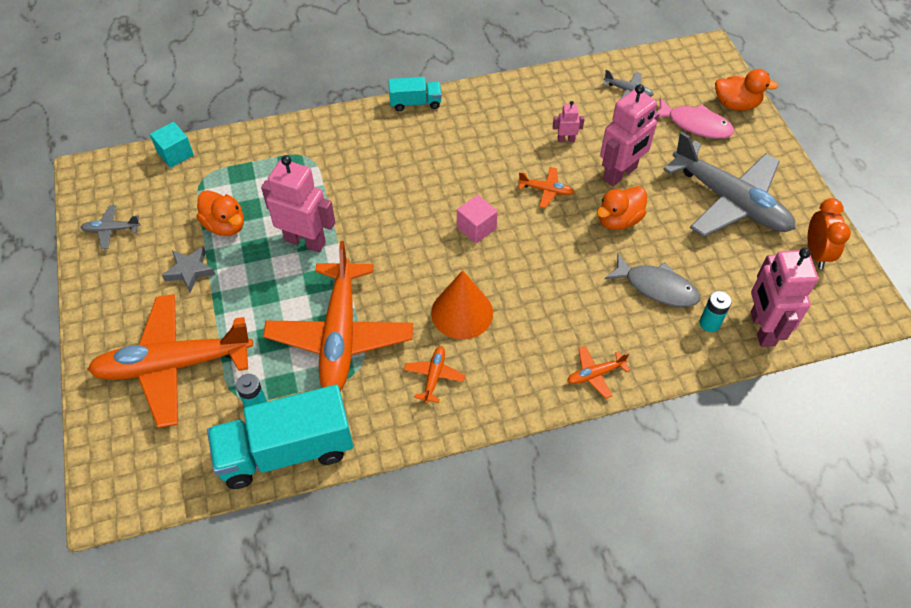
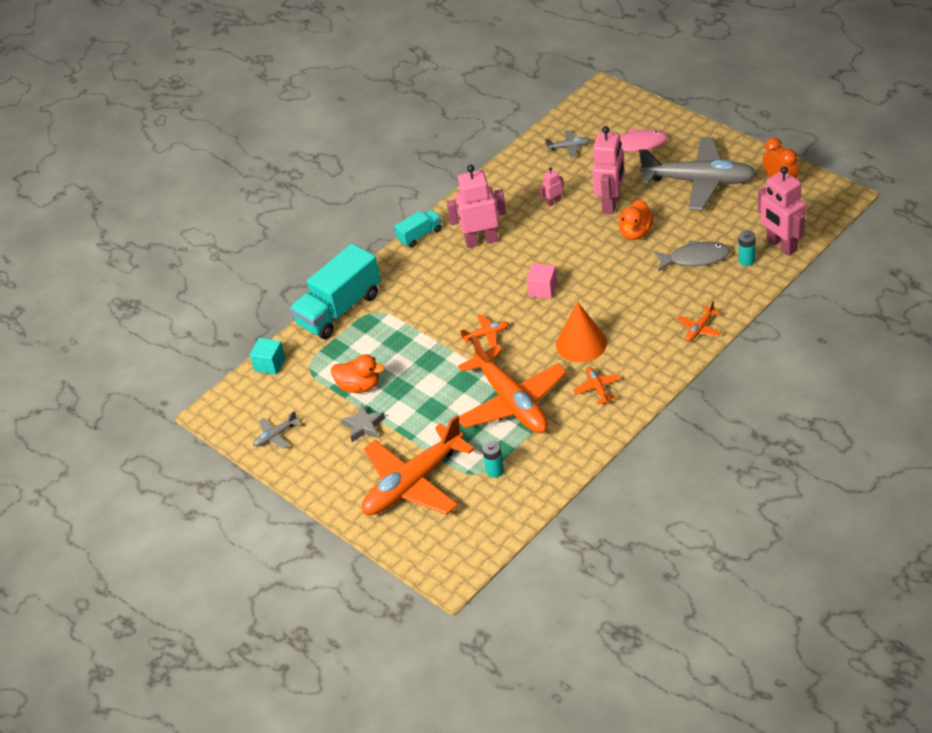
camera: 25 degrees left, 10 degrees down
turquoise truck [207,385,353,489] -> turquoise truck moved to [290,243,381,339]
pink robot [261,155,335,252] -> pink robot moved to [446,165,506,248]
orange plane [518,167,574,208] -> orange plane moved to [460,314,509,348]
orange duck [715,69,778,111] -> none

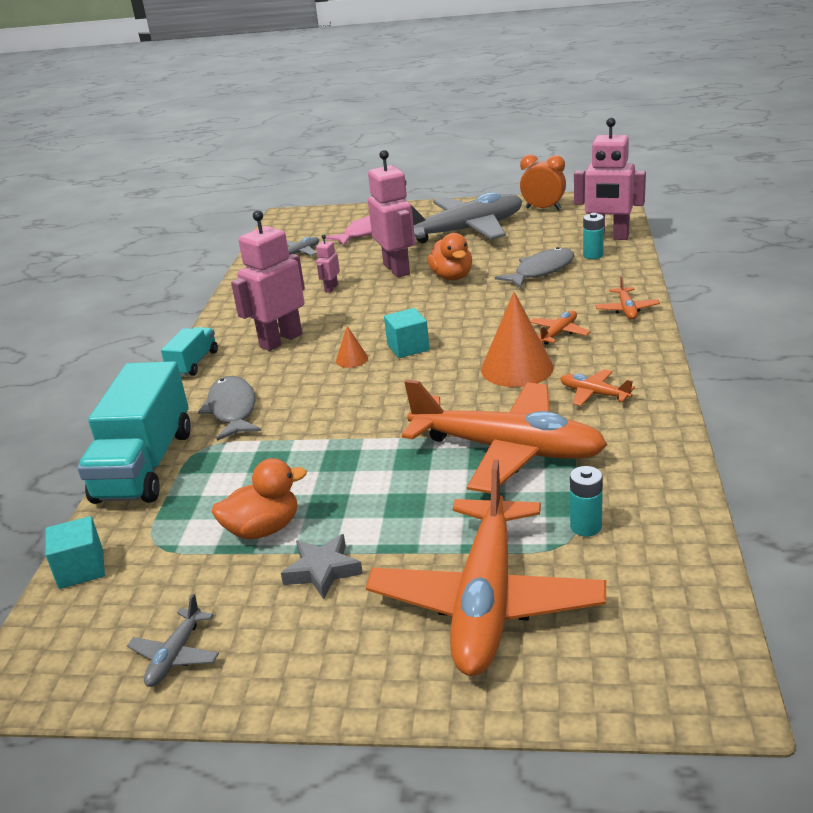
camera: 40 degrees left, 15 degrees down
orange plane [460,314,509,348] -> orange plane moved to [530,310,590,345]
pink cube [526,263,557,299] -> turquoise cube [384,308,430,358]
none -> grey fish [198,376,261,441]
none -> orange cone [336,326,368,368]

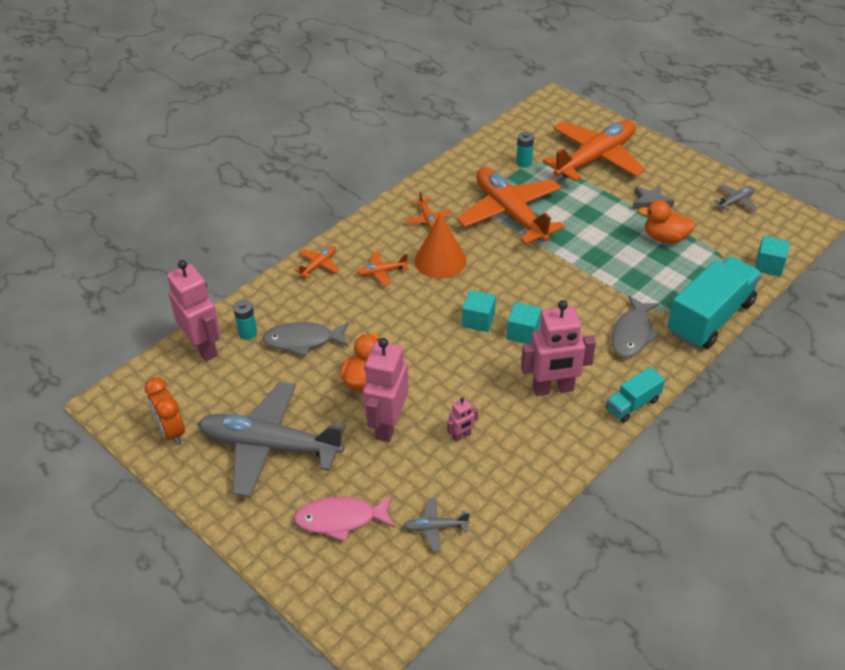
camera: 145 degrees left, 15 degrees up
orange cone [336,326,368,368] -> turquoise cube [507,302,541,344]

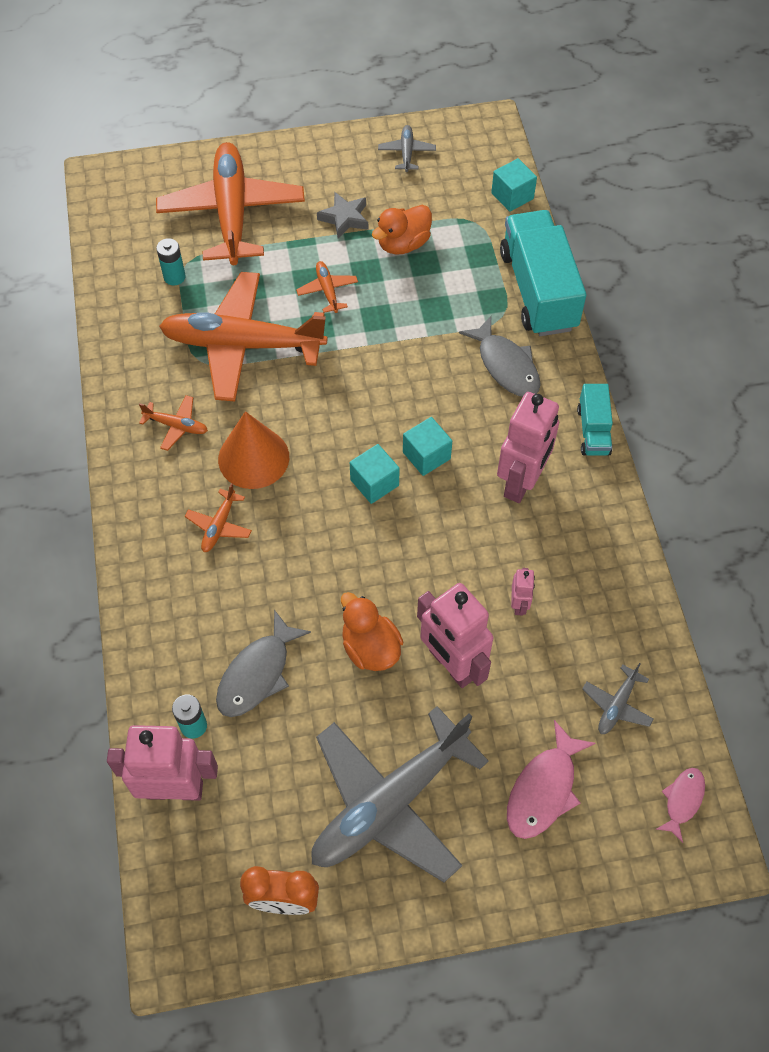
camera: 55 degrees left, 15 degrees up
orange plane [294,246,340,279] -> orange plane moved to [296,261,358,313]
none -> pink fish [656,768,705,843]

